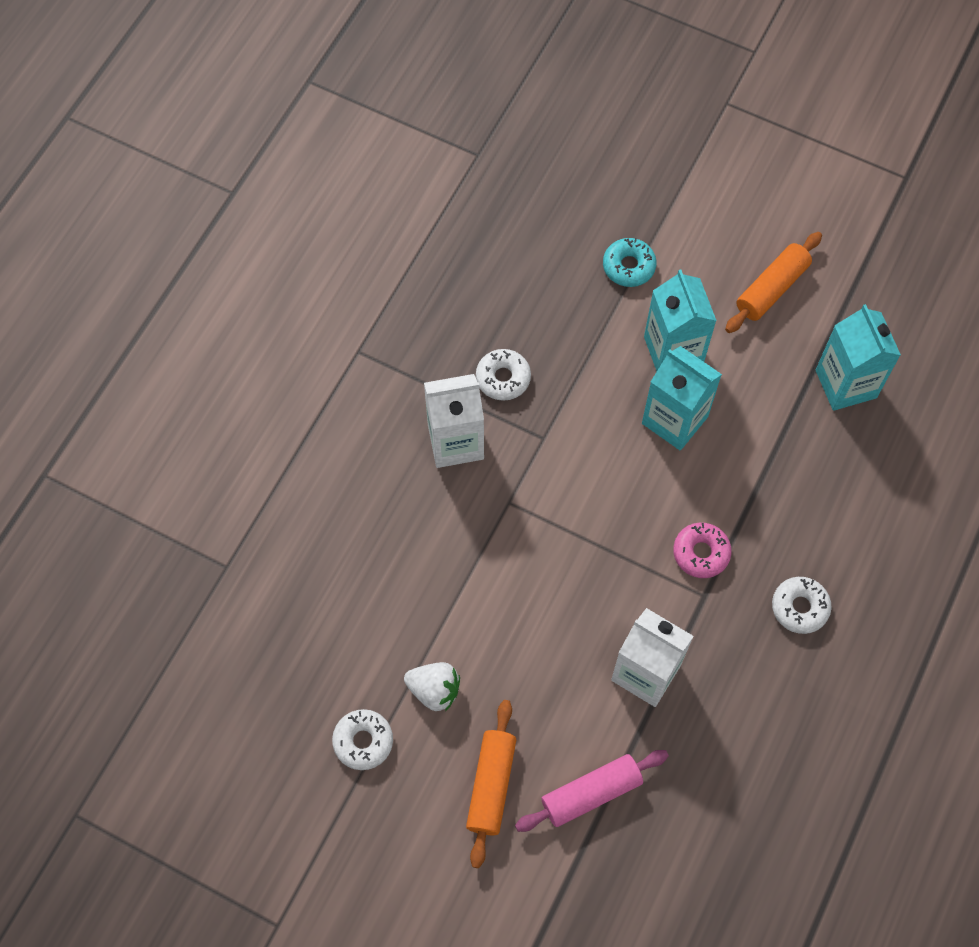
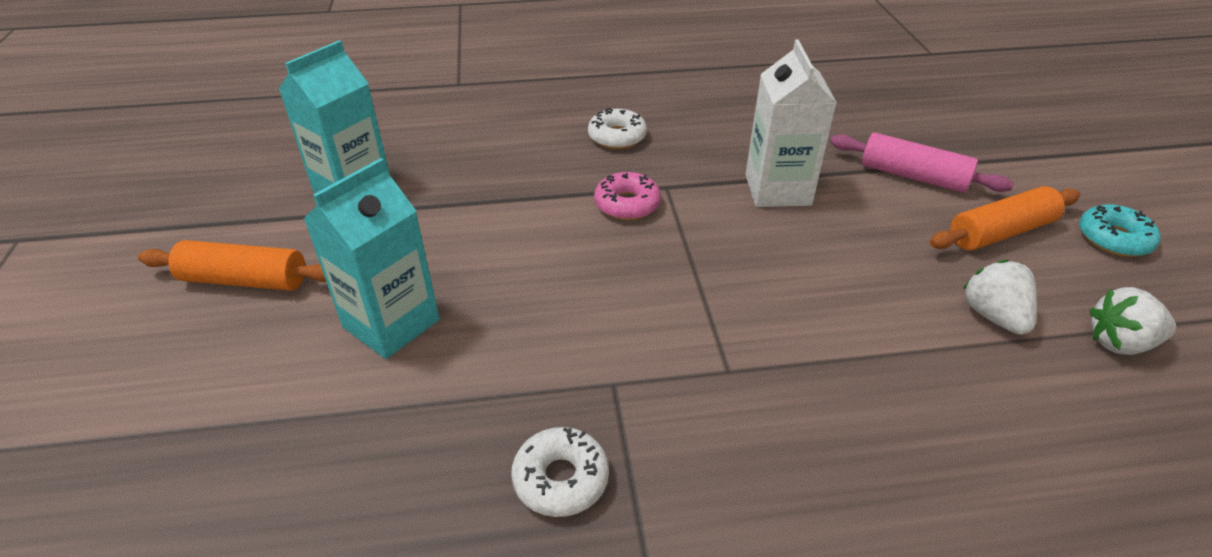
camera: 125 degrees left, 25 degrees down
white donut [332,709,393,770] -> white strawberry [1089,287,1176,355]
white carton [424,374,484,468] -> none
turquoise donut [603,238,657,287] -> turquoise donut moved to [1079,204,1161,257]
turquoise carton [642,346,722,451] -> none

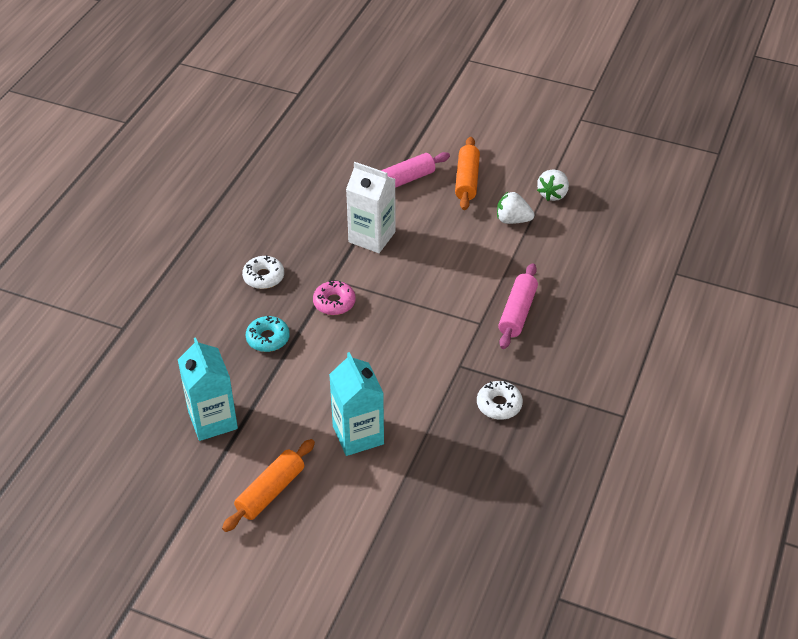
camera: 60 degrees left, 5 degrees up
turquoise donut [1079,204,1161,257] -> turquoise donut moved to [246,316,290,352]
none -> pink rolling pin [498,263,538,349]

